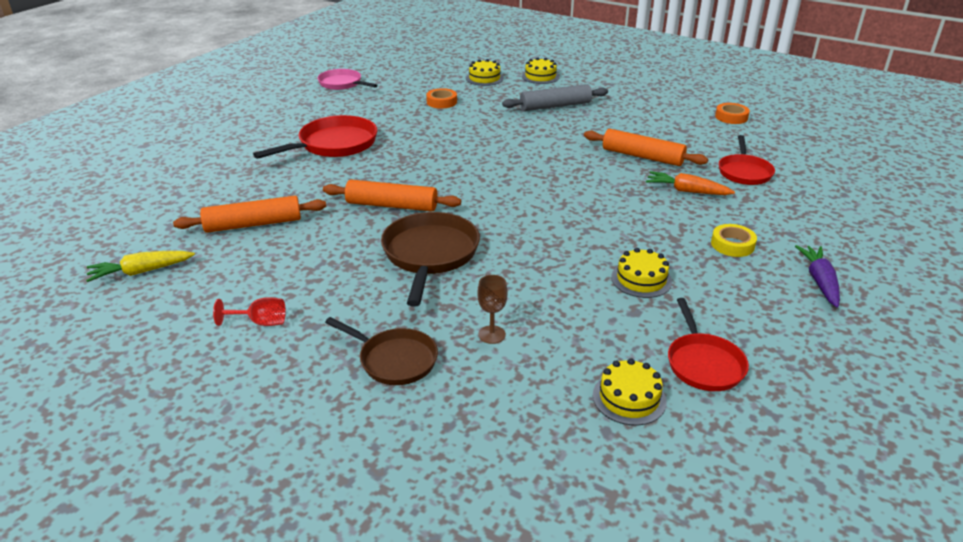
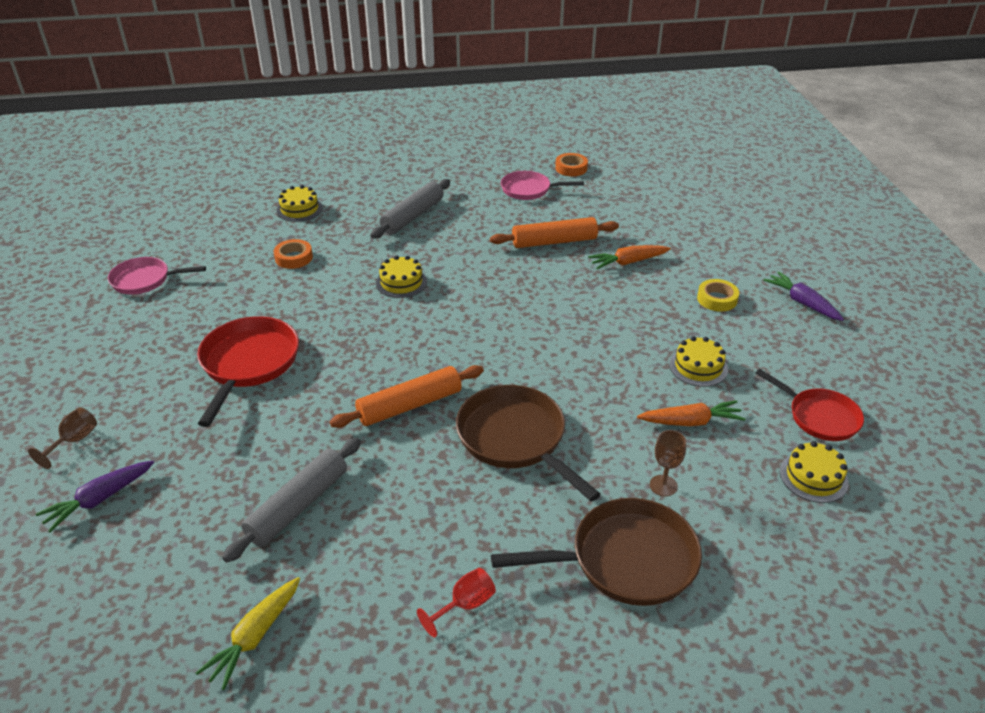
camera: 40 degrees left, 5 degrees up
orange rolling pin [173,196,326,233] -> grey rolling pin [222,438,361,562]
brown pan [325,317,438,385] -> brown pan [491,498,702,606], size x1.54
yellow cake [522,57,560,84] -> yellow cake moved to [376,255,427,298]
red pan [719,135,775,185] -> none
none -> brown goblet [28,407,97,469]
none -> purple carrot [36,461,154,532]
none -> pink pan [501,171,584,200]
none -> orange carrot [637,400,746,426]

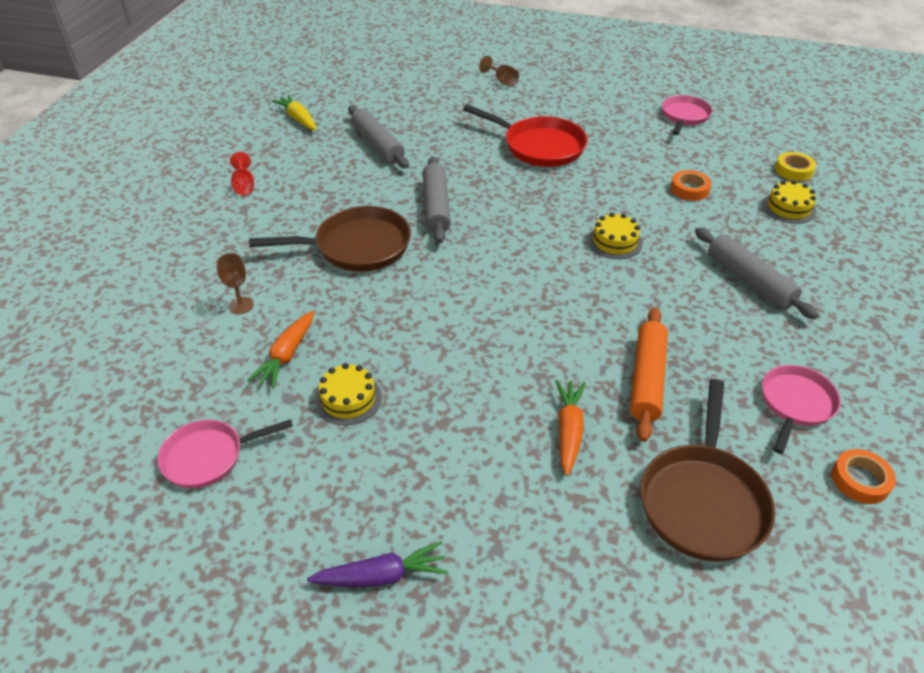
camera: 115 degrees right, 5 degrees up
purple carrot [36,461,154,532] -> none
orange rolling pin [330,365,484,428] -> grey rolling pin [423,156,451,243]
brown pan [491,498,702,606] -> brown pan moved to [640,379,775,562]
yellow tape [697,279,739,312] -> yellow tape moved to [775,152,816,181]
red pan [755,369,864,441] -> pink pan [157,419,293,488]
yellow cake [780,441,849,503] -> none

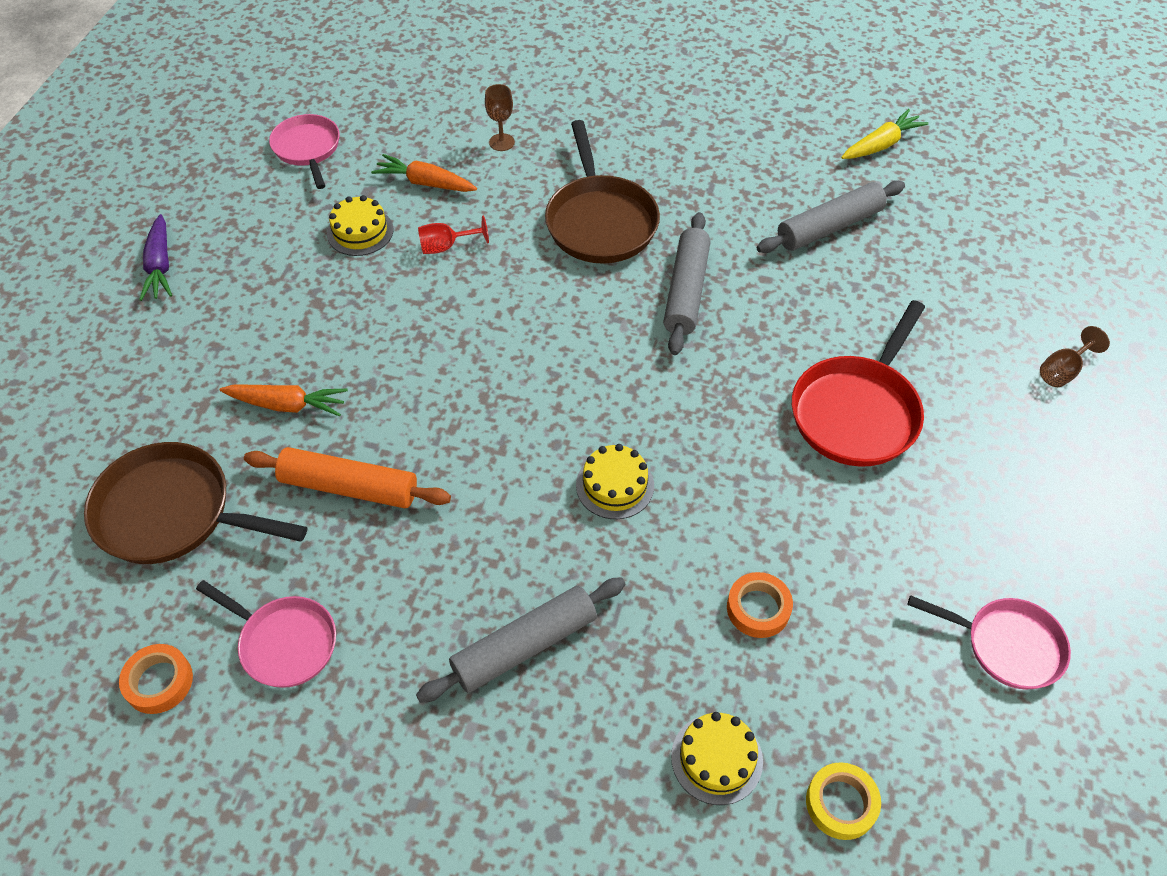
camera: 90 degrees right, 10 degrees up
red goblet [230,152,254,195] -> red goblet moved to [418,216,489,254]
grey rolling pin [423,156,451,243] -> grey rolling pin turned 75 degrees counterclockwise [663,212,711,355]

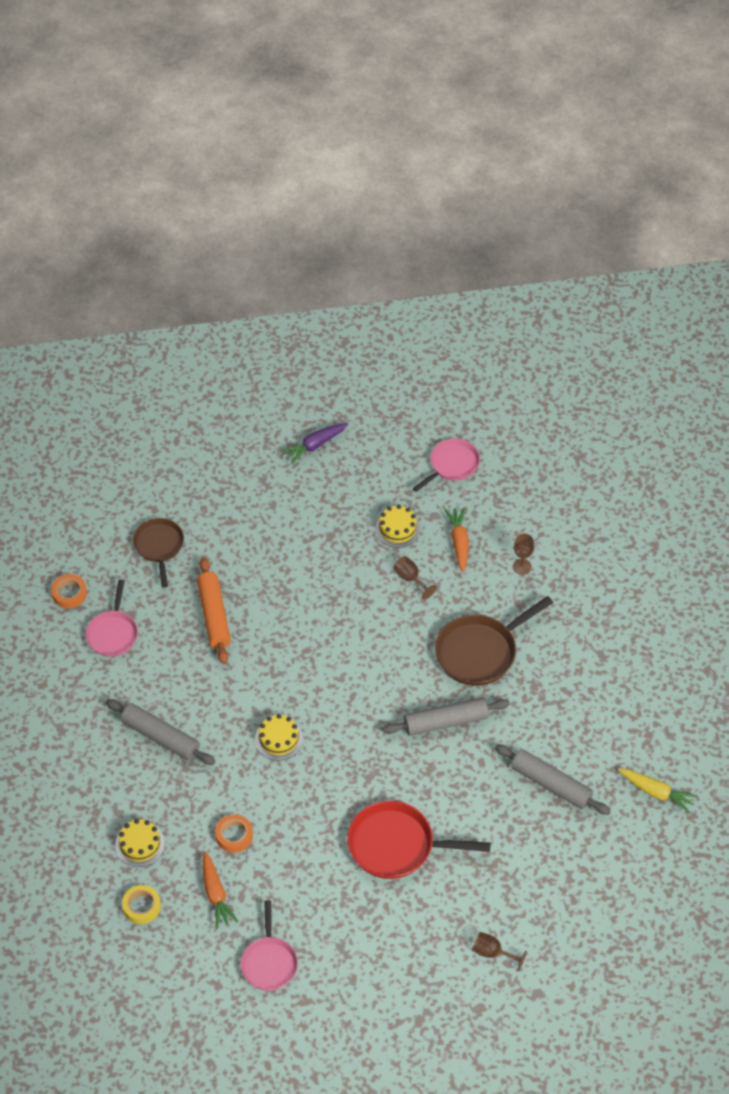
camera: 65 degrees right, 0 degrees up
brown pan [84,442,307,564] -> brown pan [133,518,184,587], size x0.65
orange carrot [220,385,348,416] -> orange carrot moved to [203,851,239,929]
red goblet [418,216,489,254] -> brown goblet [393,556,437,600]

